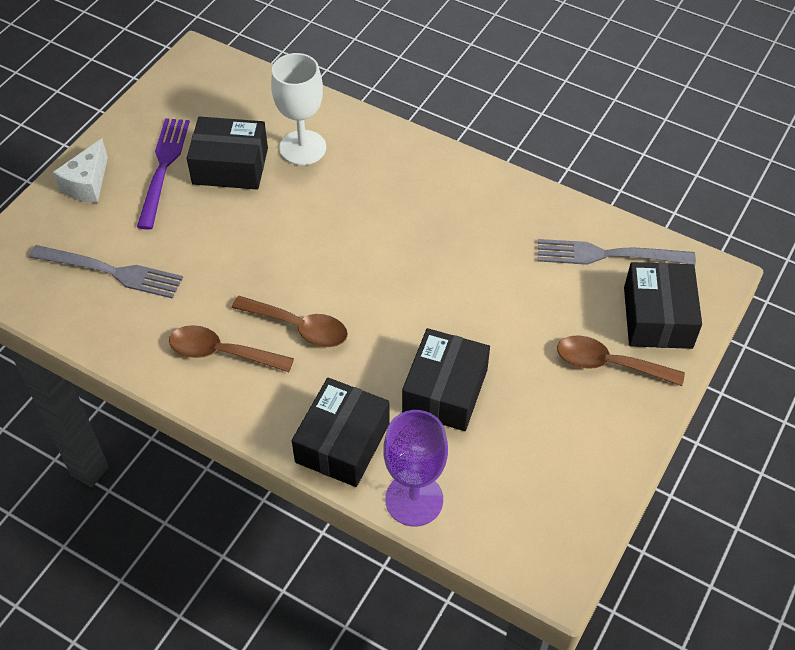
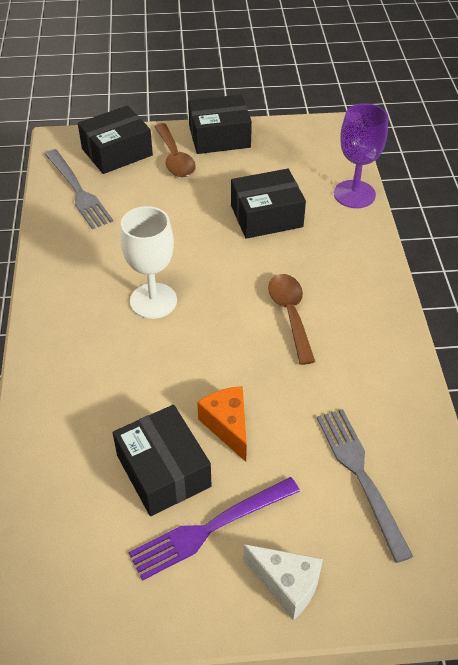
camera: 125 degrees left, 5 degrees down
white cheese [53,139,108,203] -> white cheese turned 45 degrees clockwise [243,544,323,620]
brown spoon [169,325,294,372] -> none
white goblet [271,53,326,165] -> white goblet moved to [120,206,177,319]
black box [292,378,390,487] -> black box moved to [188,94,252,154]
none -> orange cheese [197,386,247,462]

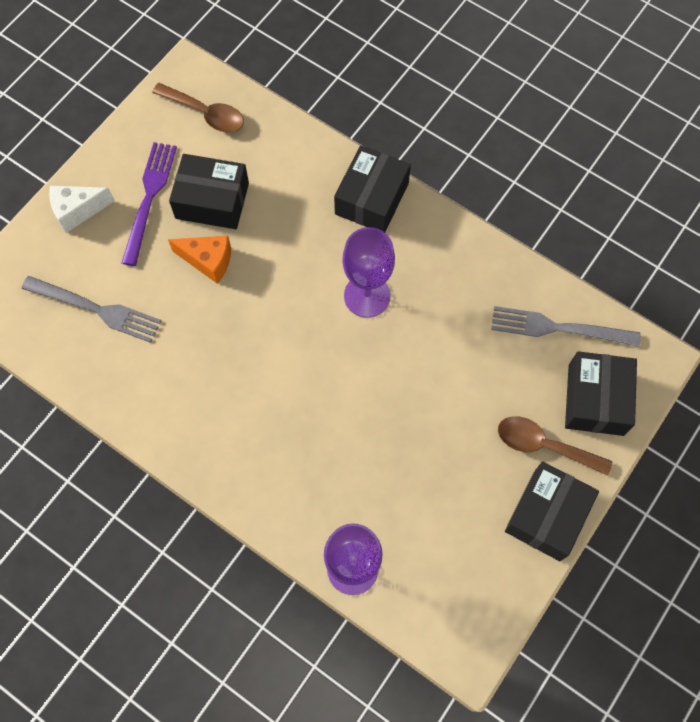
camera: 130 degrees right, 20 degrees up
white goblet [120,206,177,319] -> purple goblet [343,227,395,318]
black box [231,169,306,239] -> black box moved to [334,145,411,232]
brown spoon [268,274,315,365] -> brown spoon moved to [152,83,244,133]

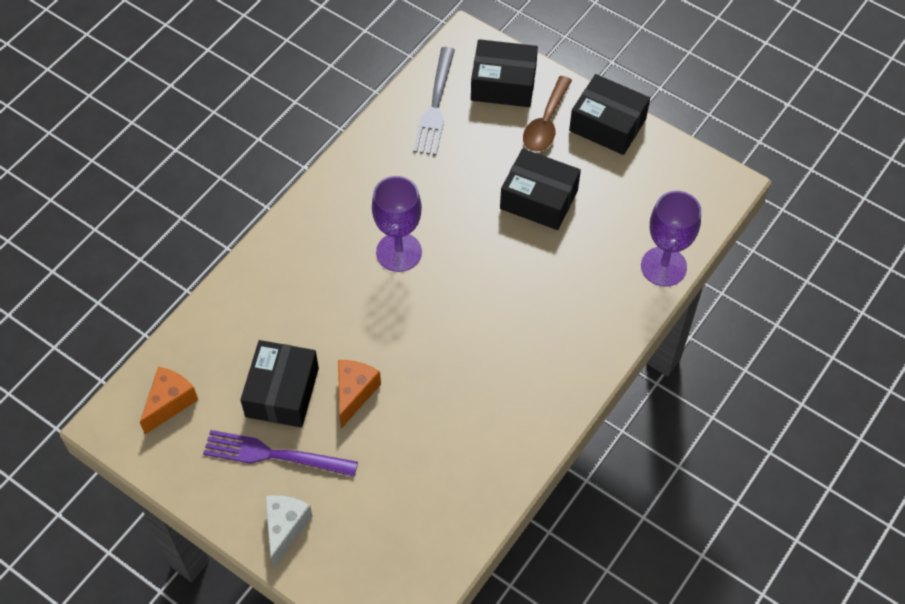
camera: 90 degrees left, 10 degrees down
grey fork [22,276,161,343] -> none
white cheese [49,186,114,233] -> white cheese turned 150 degrees counterclockwise [265,495,312,568]
brown spoon [152,83,244,133] -> orange cheese [140,367,198,434]
black box [334,145,411,232] -> black box moved to [500,148,581,230]

